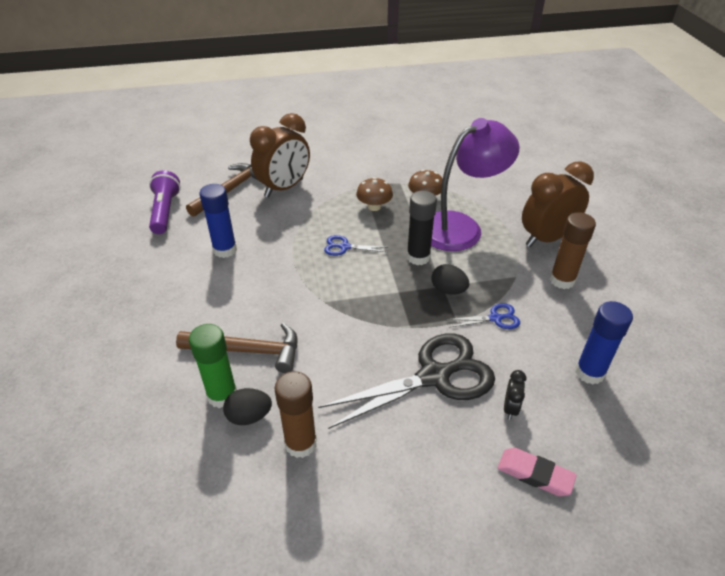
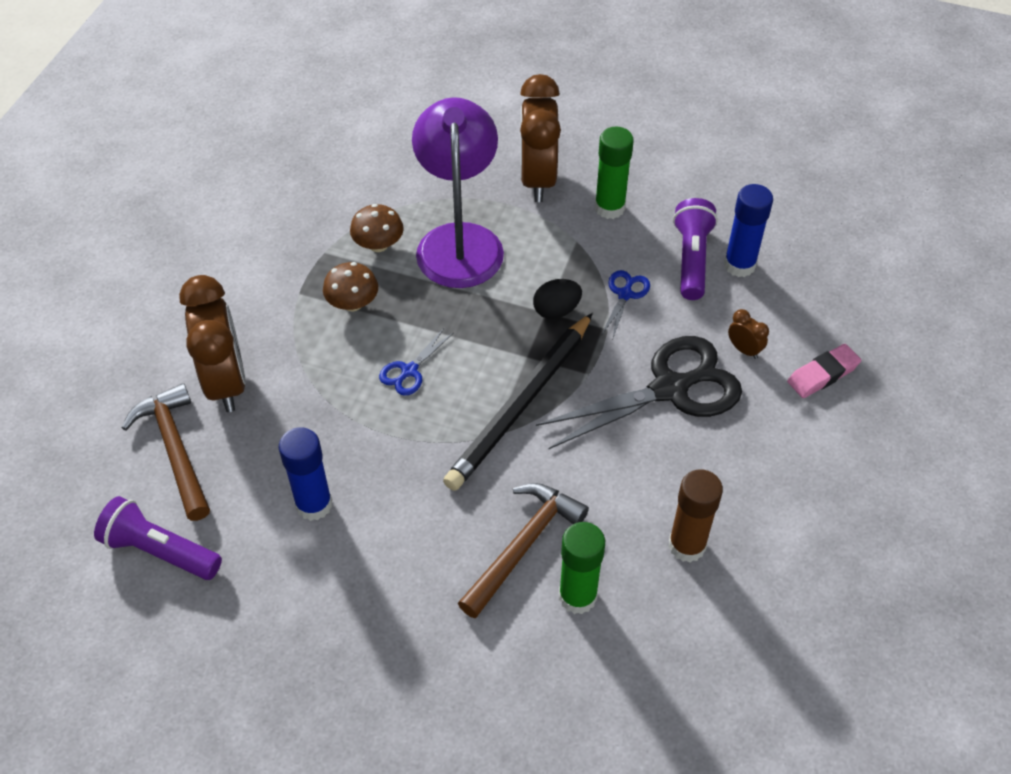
camera: 60 degrees left, 10 degrees up
black egg [223,388,272,425] -> none
black scissors [318,333,495,429] -> black scissors turned 60 degrees clockwise [536,336,742,450]
black glue stick [407,190,437,265] -> none
black clock [504,370,526,420] -> brown clock [728,309,769,359]
brown glue stick [550,212,596,289] -> green glue stick [595,127,634,219]
none -> black pencil [443,313,593,491]
none -> purple flashlight [673,198,718,300]

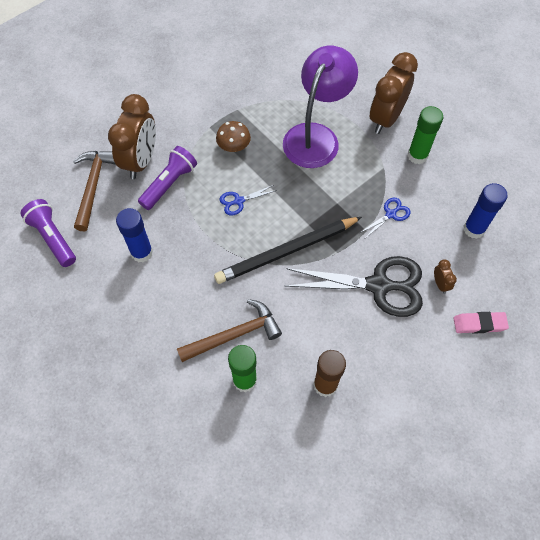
camera: 30 degrees right, 10 degrees up
brown mushroom [350,204,404,252] -> none
black egg [533,279,582,319] -> none
purple flashlight [673,198,718,300] -> purple flashlight moved to [138,146,197,210]

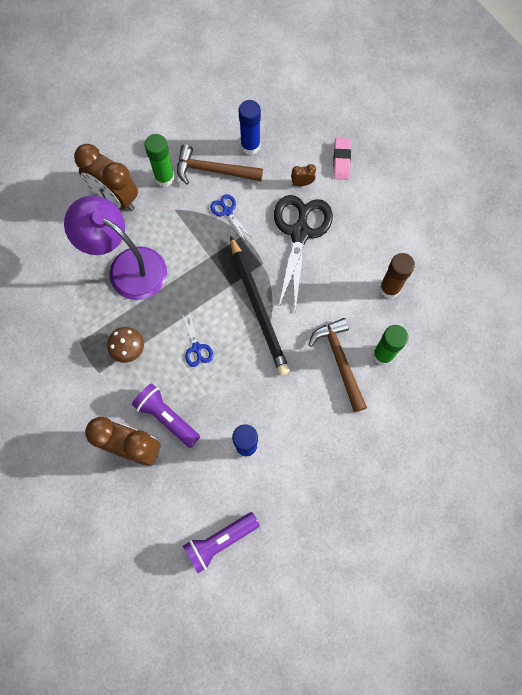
camera: 85 degrees left, 10 degrees up
brown hammer [73,151,115,231] -> brown hammer moved to [177,144,263,185]

